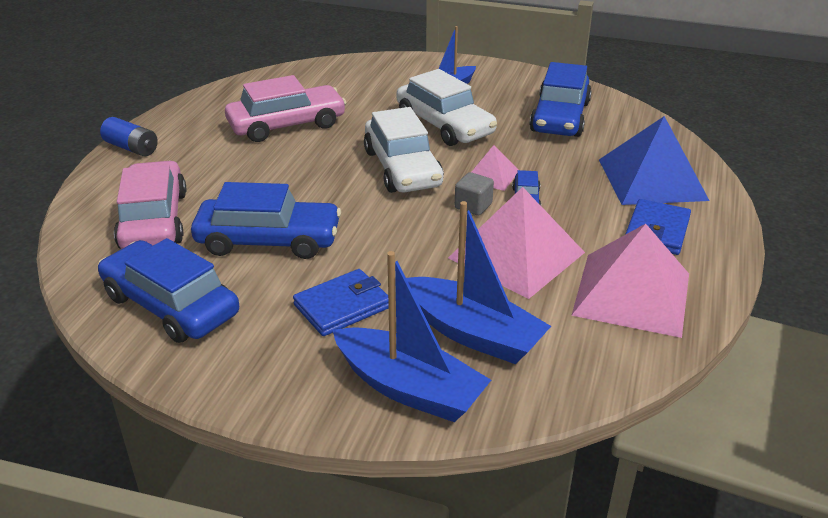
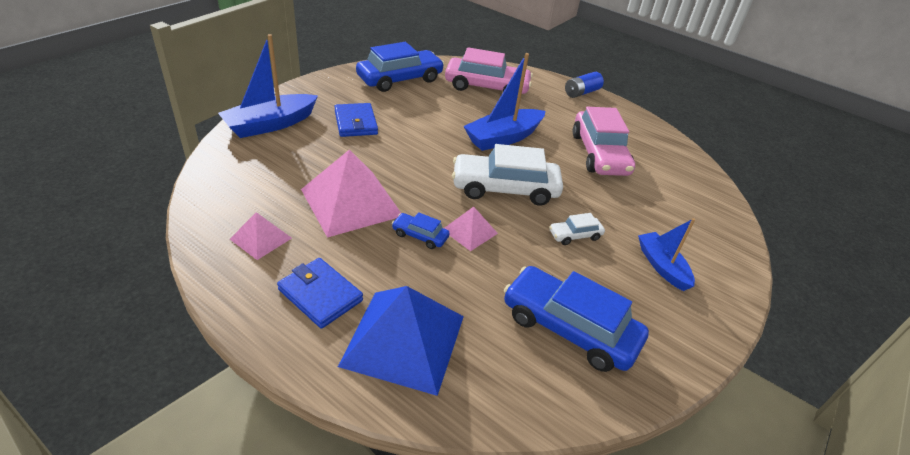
camera: 105 degrees right, 5 degrees up
blue car [191,182,341,259] -> none
white car [396,69,497,146] -> white car [549,213,605,245], size x0.46
blue boat [406,201,551,364] -> blue boat moved to [463,53,545,151]
grey cube [455,172,494,216] -> none
pink pyramid [571,224,689,338] -> pink pyramid [230,212,292,260], size x0.50

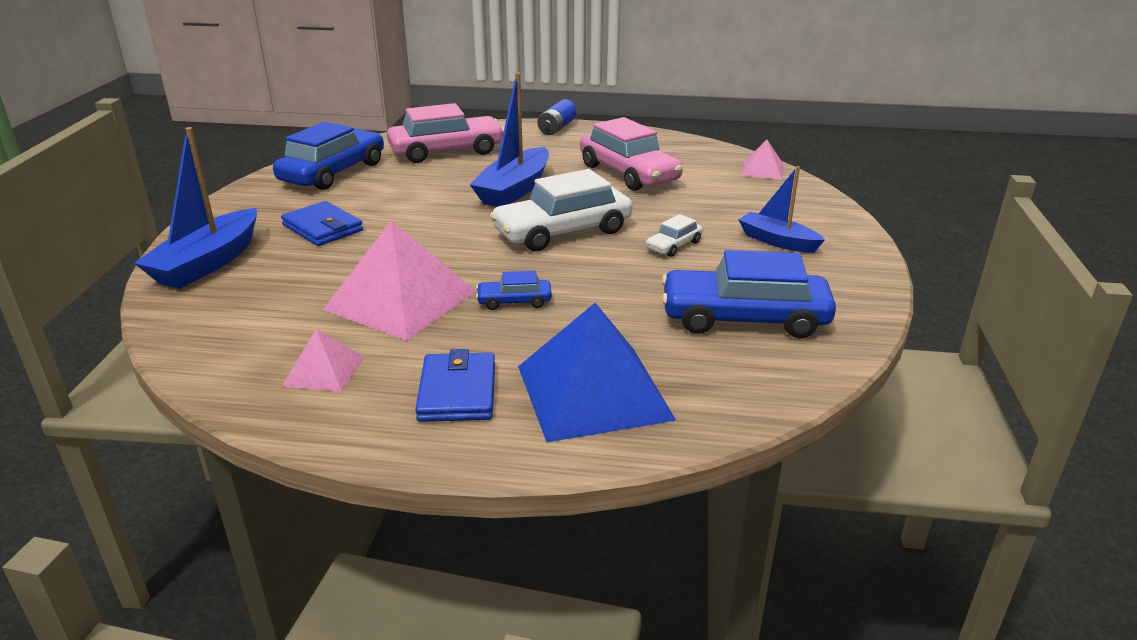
camera: 25 degrees left, 10 degrees down
blue wallet [277,258,363,329] -> blue wallet turned 75 degrees clockwise [415,349,495,422]
pink pyramid [444,207,498,251] -> pink pyramid moved to [741,139,784,180]

